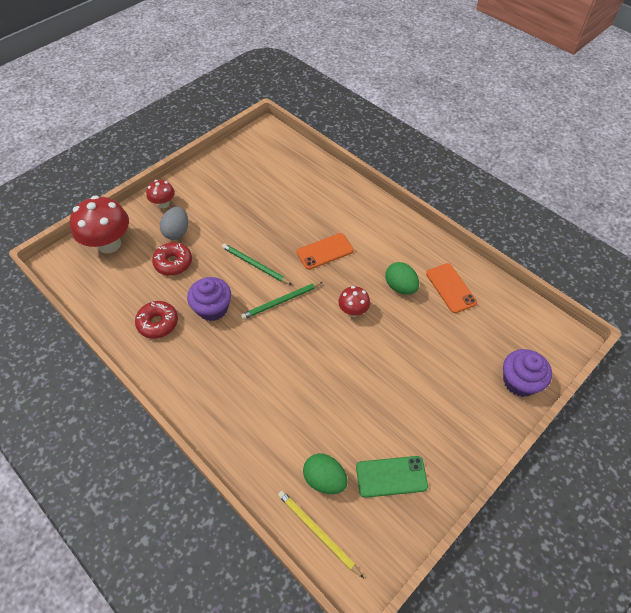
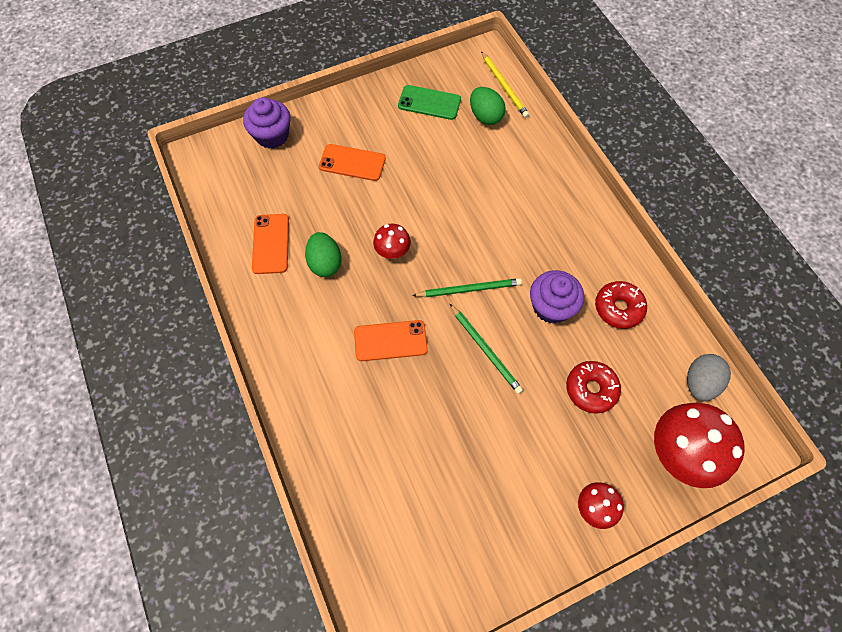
camera: 160 degrees left, 10 degrees up
grey egg [160,207,188,240] -> grey egg moved to [687,354,731,401]
none -> orange phone [319,144,386,181]

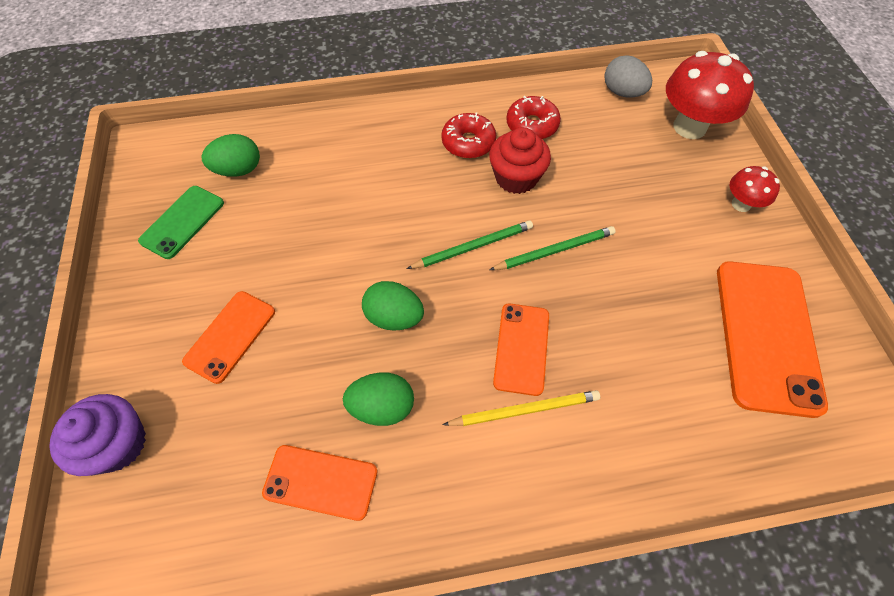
camera: 75 degrees left, 5 degrees down
red mushroom [373,224,411,259] -> green egg [362,281,424,331]
green pencil [412,278,522,297] -> green pencil turned 60 degrees clockwise [407,220,533,269]
yellow pencil [481,51,529,118] -> yellow pencil moved to [442,390,600,426]
purple cupcake [530,270,584,324] -> red cupcake [489,127,551,194]
red donut [566,361,621,414] -> red donut moved to [441,113,496,159]
none -> orange phone [717,261,828,418]

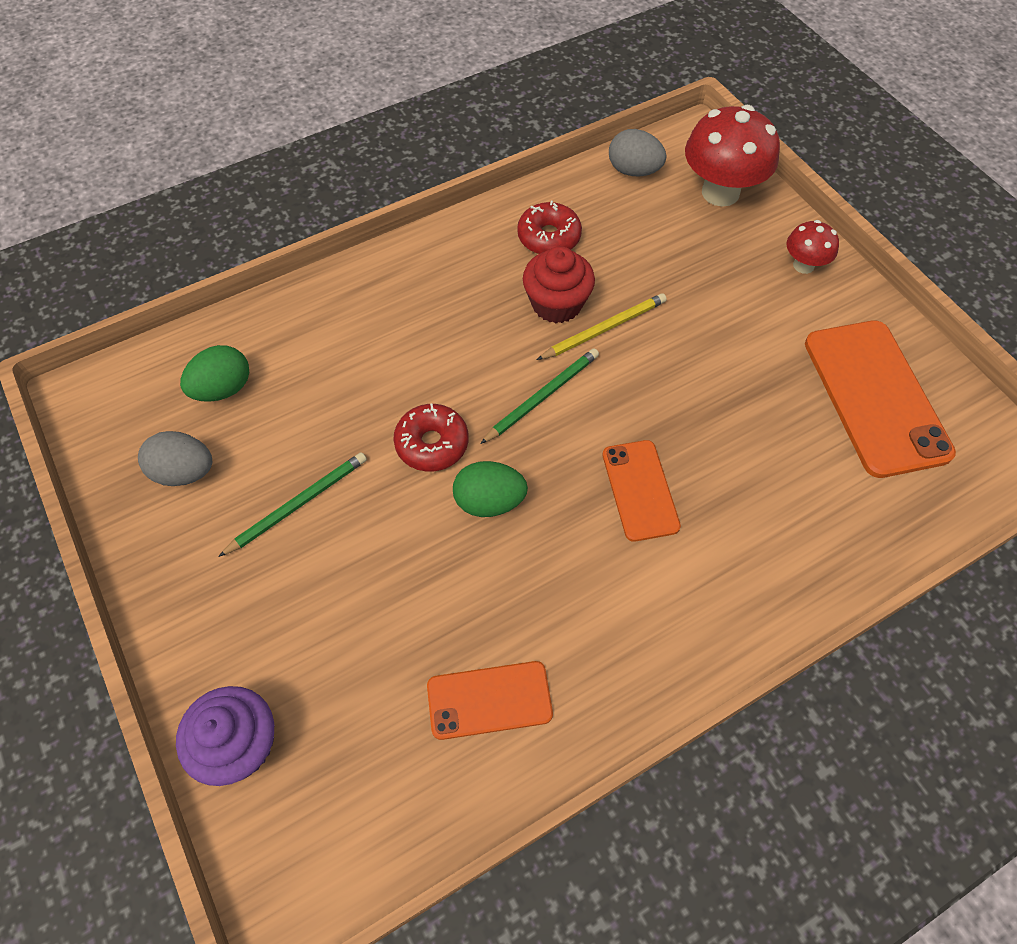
camera: 20 degrees left, 0 degrees up
green phone [138,186,224,259] -> grey egg [138,431,212,486]
orange phone [182,291,275,384] -> none
green egg [343,372,414,426] -> none
red donut [441,113,496,159] -> red donut moved to [394,404,469,472]
yellow pencil [442,390,600,426] -> yellow pencil moved to [537,293,667,360]
green pencil [489,226,616,270] -> green pencil moved to [218,452,367,557]

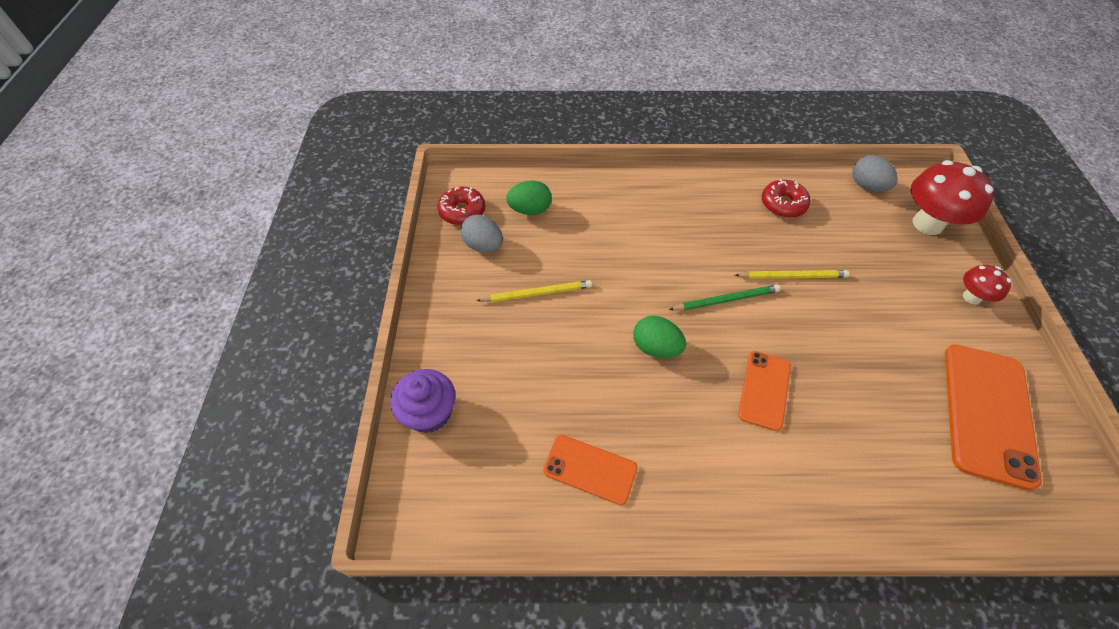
camera: 30 degrees right, 5 degrees down
green pencil [218,452,367,557] -> yellow pencil [476,280,592,302]
red donut [394,404,469,472] -> red donut moved to [438,187,485,225]
red cupcake [523,246,595,323] -> none

